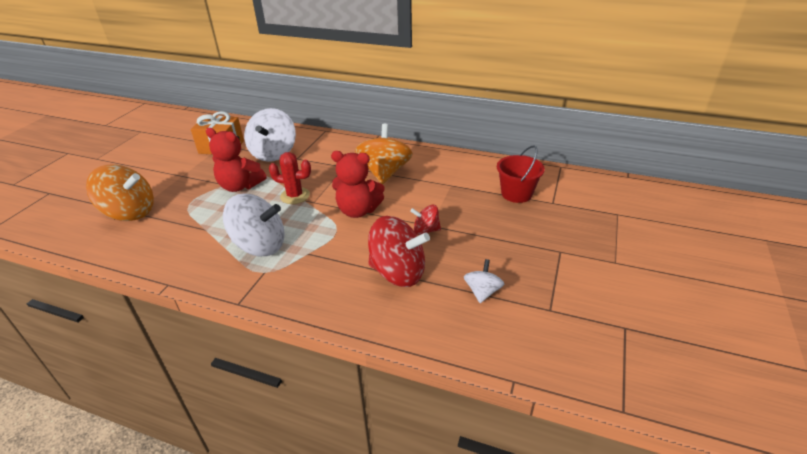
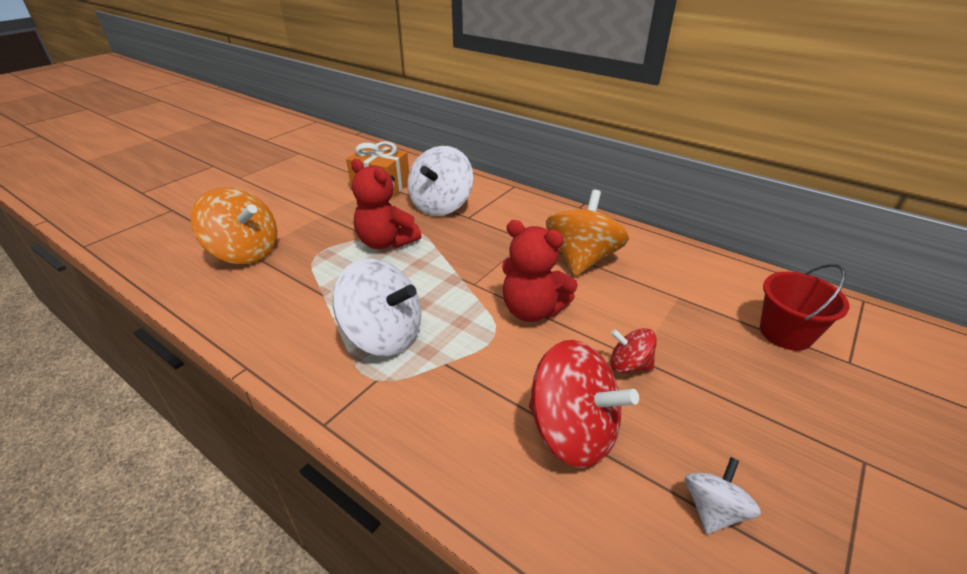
camera: 15 degrees right, 0 degrees up
red cactus [269,152,311,204] -> none

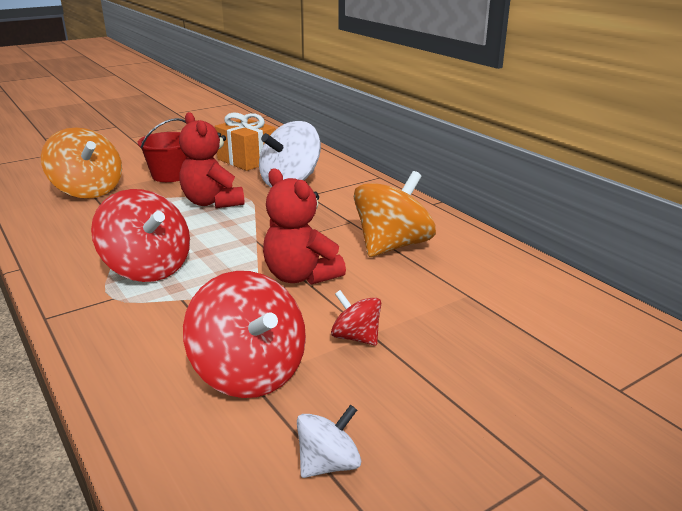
camera: 20 degrees right, 10 degrees down
white spinning top [333,258,421,356] -> red spinning top [91,189,190,282]
red bucket [760,264,849,351] -> red bucket moved to [138,118,187,182]

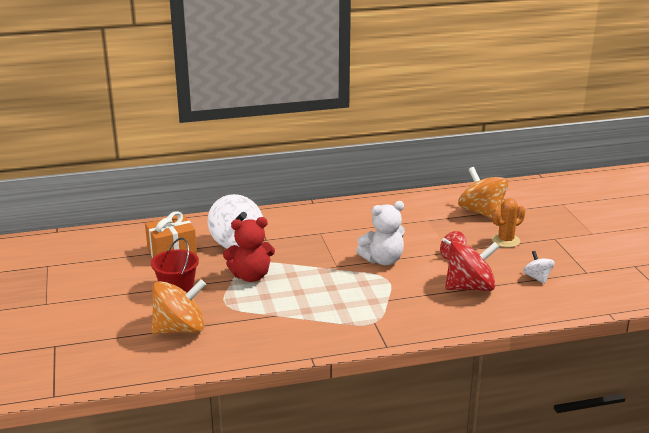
camera: 70 degrees left, 0 degrees up
red spinning top [91,189,190,282] -> none
red teddy bear [263,169,346,285] -> white teddy bear [356,201,405,265]
orange spinning top [354,171,436,257] -> orange spinning top moved to [458,167,508,219]
none -> orange cactus [492,198,525,248]

